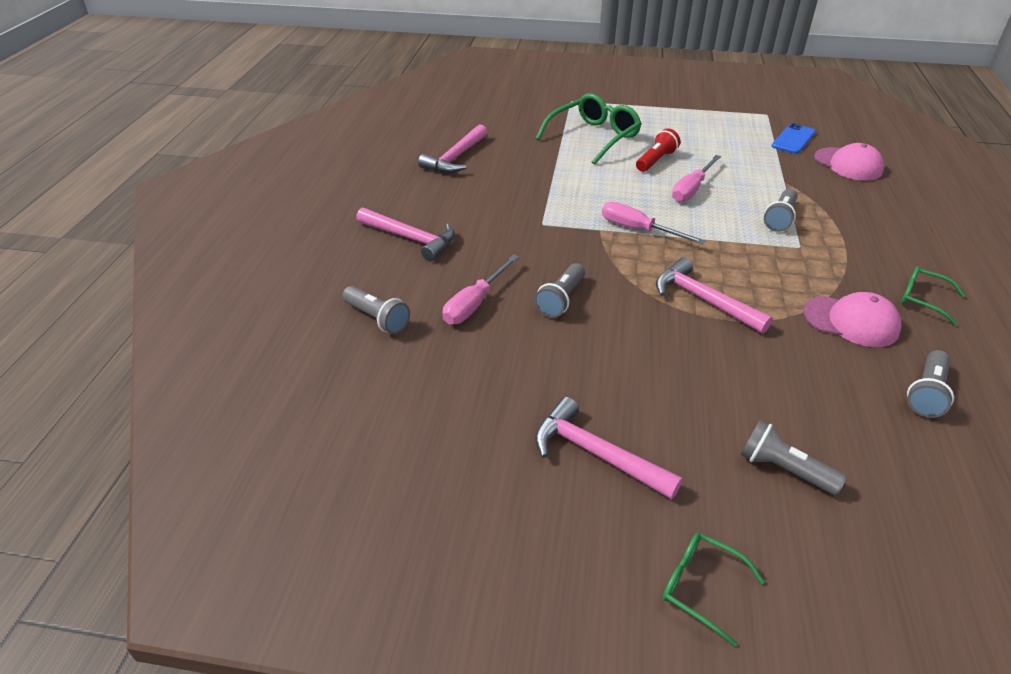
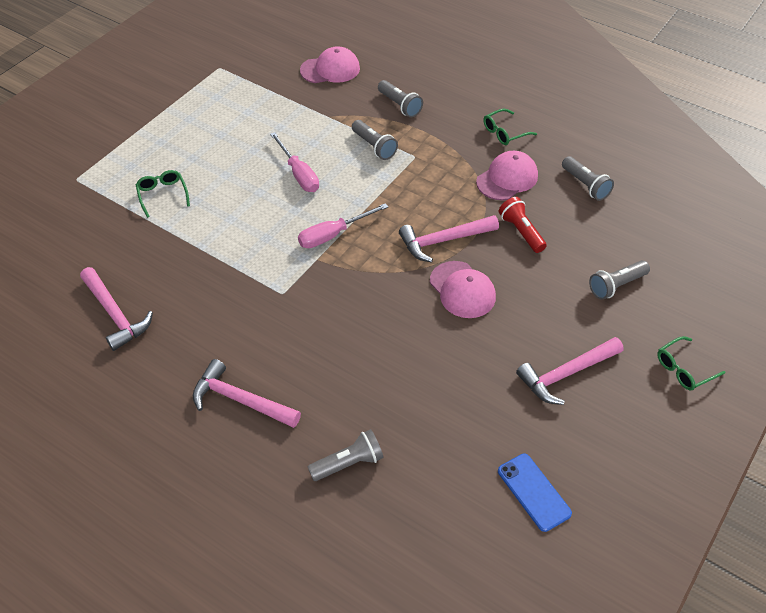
camera: 65 degrees left, 10 degrees up
pink hammer [356,208,455,261] -> pink hammer turned 120 degrees counterclockwise [193,359,301,428]
pink screwdriver [442,254,519,325] -> none
grey flashlight [534,263,585,318] -> grey flashlight moved to [378,80,423,117]
green glasses [536,93,642,165] -> green glasses [136,170,190,218], size x0.53
red flashlight [636,128,680,172] -> red flashlight moved to [499,197,547,253]
blue phone [772,123,816,154] -> blue phone moved to [498,454,572,532]
none -> pink cap [430,261,496,318]

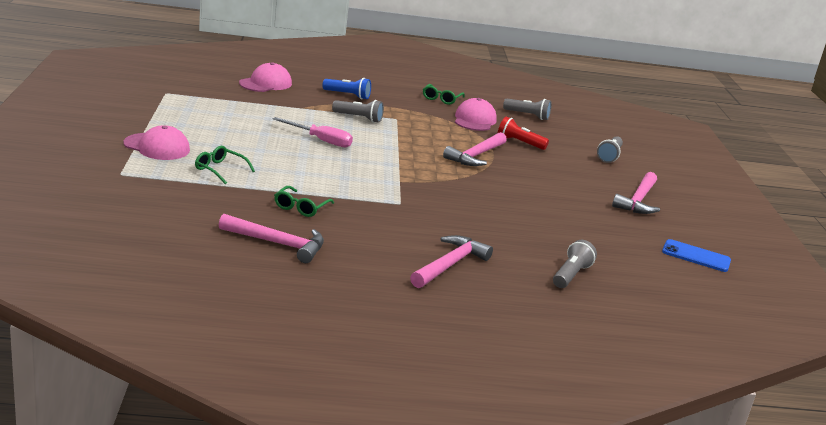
camera: 40 degrees left, 25 degrees down
pink hammer [193,359,301,428] -> pink hammer turned 135 degrees clockwise [410,235,493,288]
pink screwdriver [298,203,388,248] -> none
grey flashlight [378,80,423,117] -> blue flashlight [322,78,371,99]
pink cap [430,261,496,318] -> pink cap moved to [124,125,190,160]
green glasses [657,336,725,391] -> green glasses moved to [274,186,334,217]

